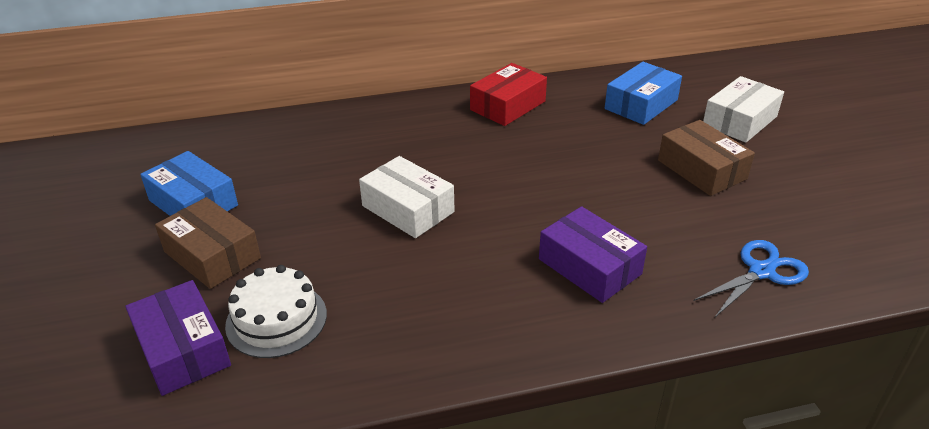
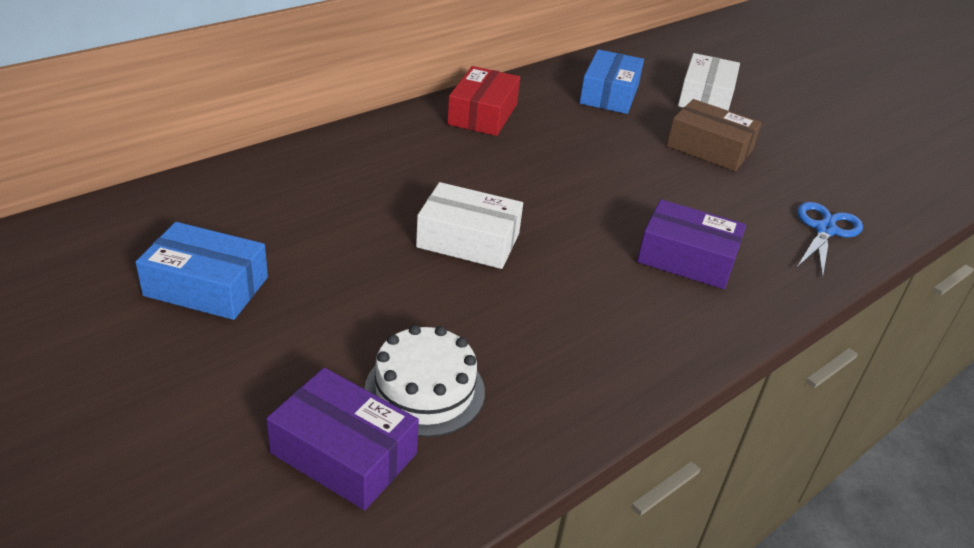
camera: 30 degrees left, 0 degrees up
brown box [155,197,261,289] -> none

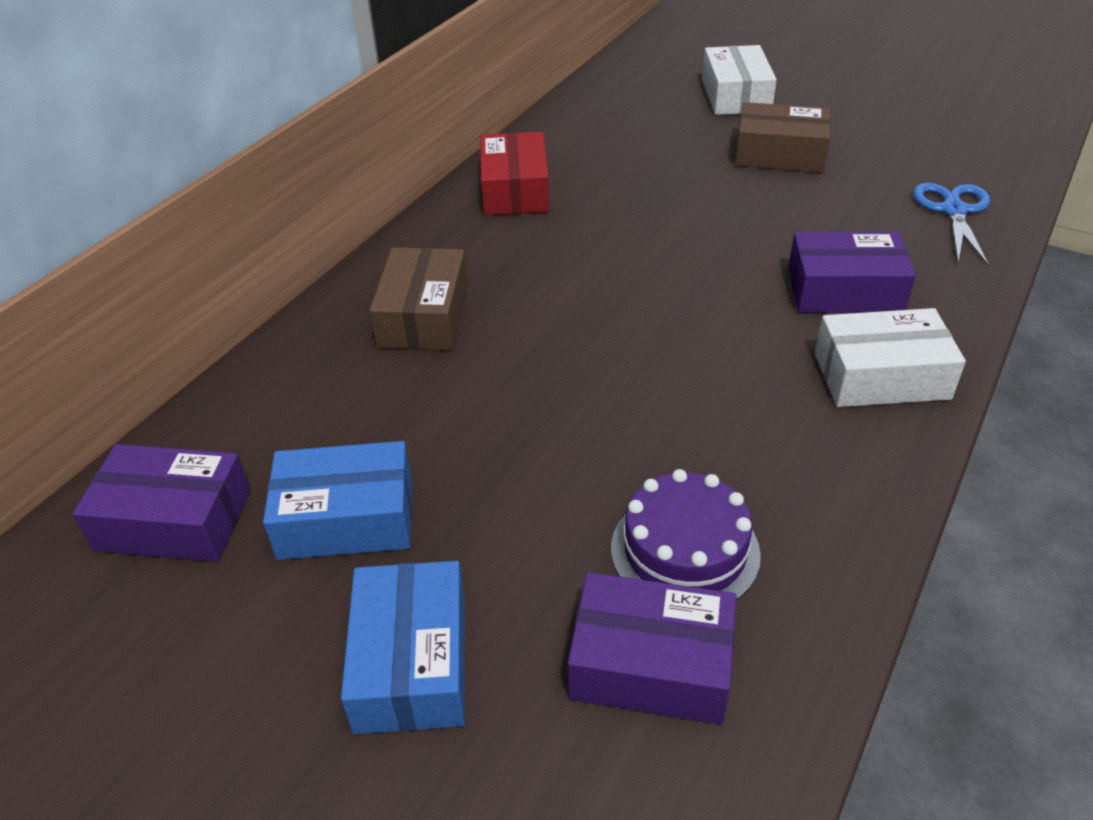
camera: 15 degrees left, 5 degrees up
white cake [365,325,485,437] -> purple cake [611,469,761,600]
white box [416,182,523,269] -> white box moved to [815,308,966,407]
blue box [579,49,644,114] -> blue box moved to [341,561,465,734]
none -> purple box [72,444,251,562]
none -> brown box [369,247,468,350]

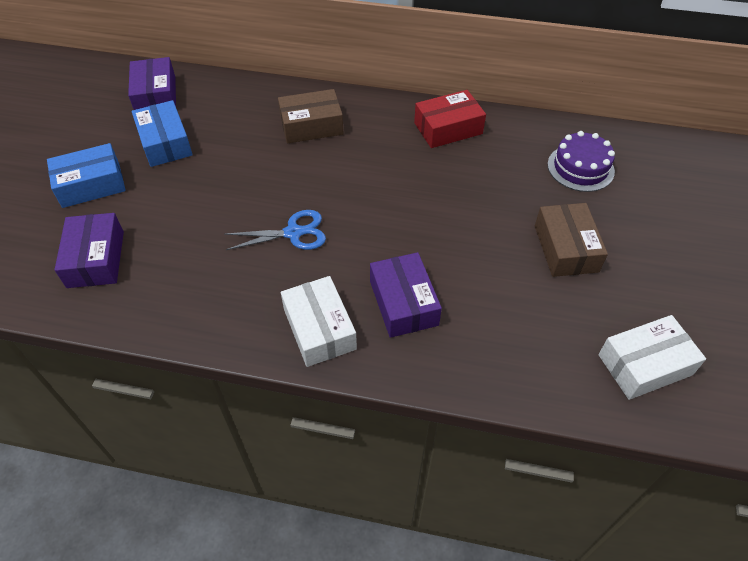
camera: 70 degrees right, 10 degrees up
purple cake [611,469,761,600] -> purple cake moved to [548,131,615,192]
white box [702,45,777,115] -> white box moved to [598,315,706,400]
blue scissors [913,183,990,267] -> blue scissors moved to [224,210,326,250]

